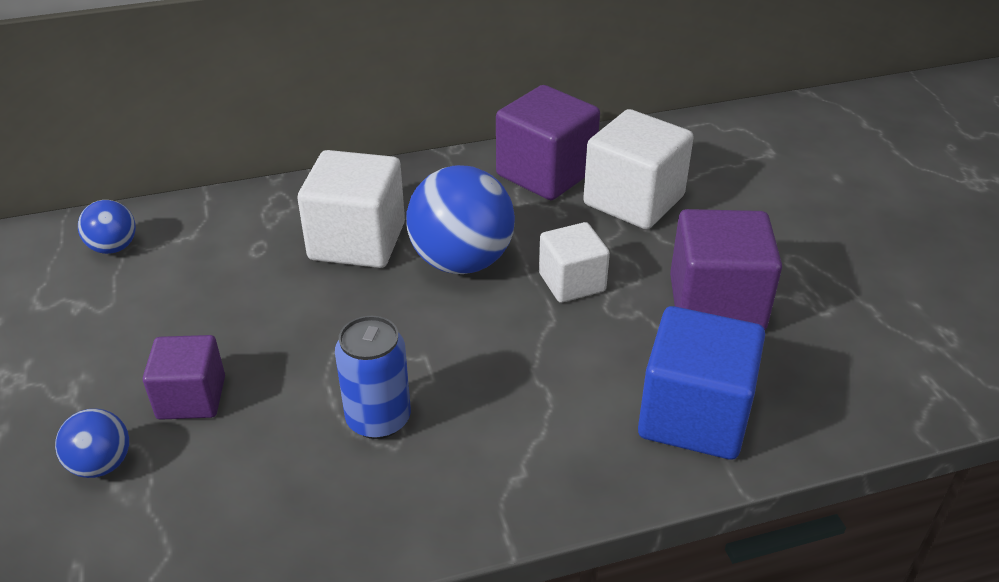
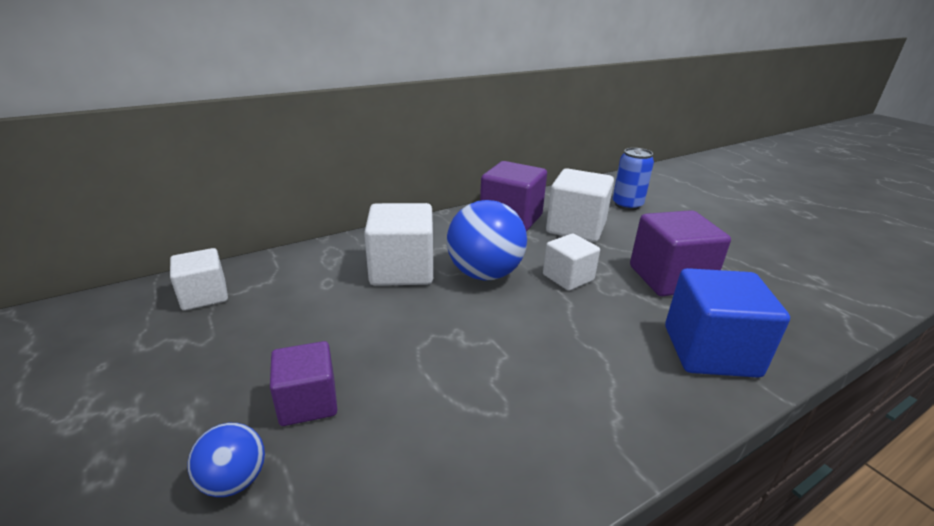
camera: 15 degrees left, 10 degrees down
blue ball [78,200,136,254] -> white cube [170,248,228,311]
blue can [335,316,411,439] -> blue can moved to [612,148,654,210]

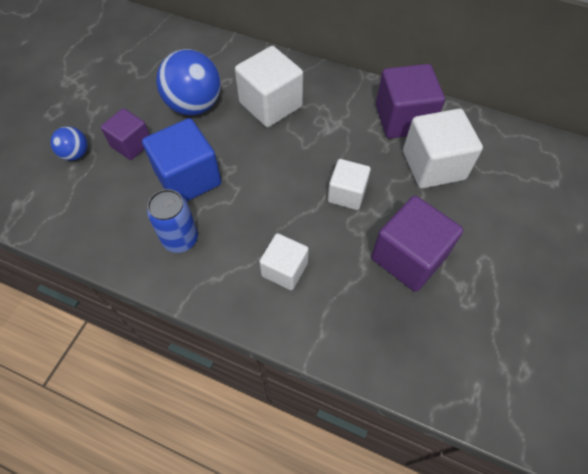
camera: 55 degrees right, 30 degrees up
white cube [170,248,228,311] -> white cube moved to [259,233,309,290]
blue ball [447,200,527,281] -> blue ball moved to [156,49,221,115]
blue can [612,148,654,210] -> blue can moved to [147,189,198,253]
blue cube [665,268,790,378] -> blue cube moved to [142,118,221,201]

